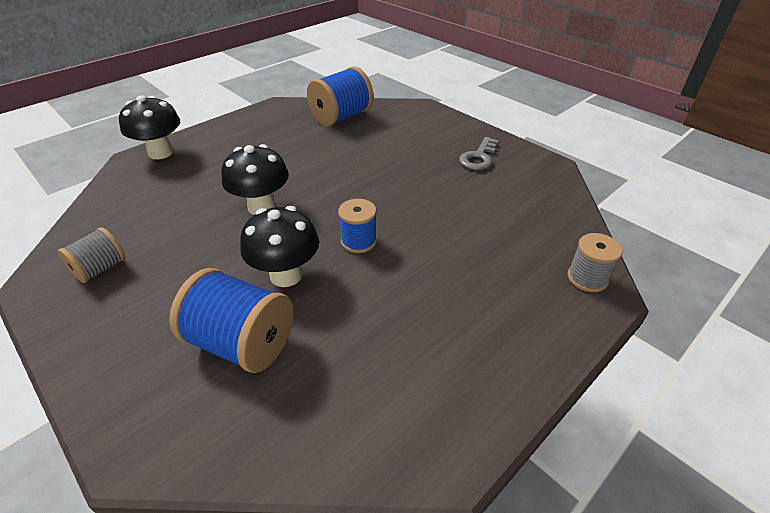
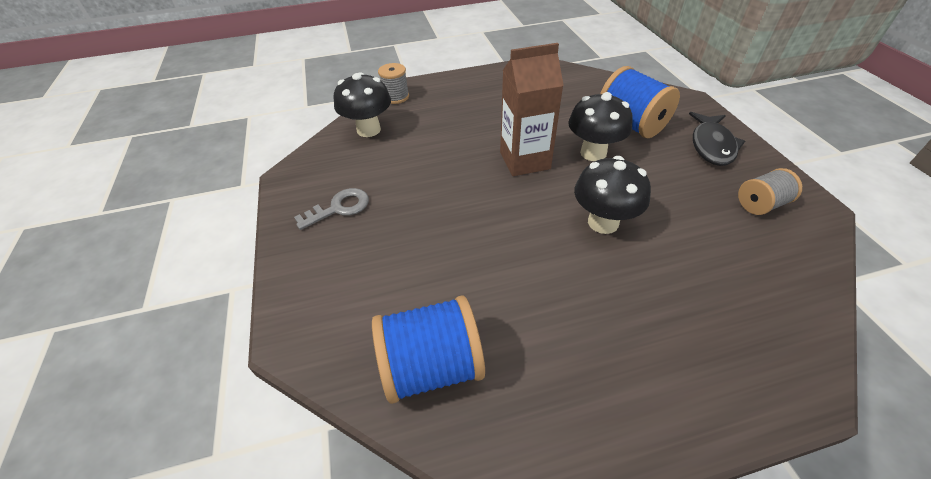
camera: 150 degrees left, 5 degrees up
black mushroom [119,95,180,159] -> black mushroom moved to [334,72,391,137]
blue spool [338,199,377,253] -> brown carton [500,43,564,176]
none -> black fish [689,112,745,166]

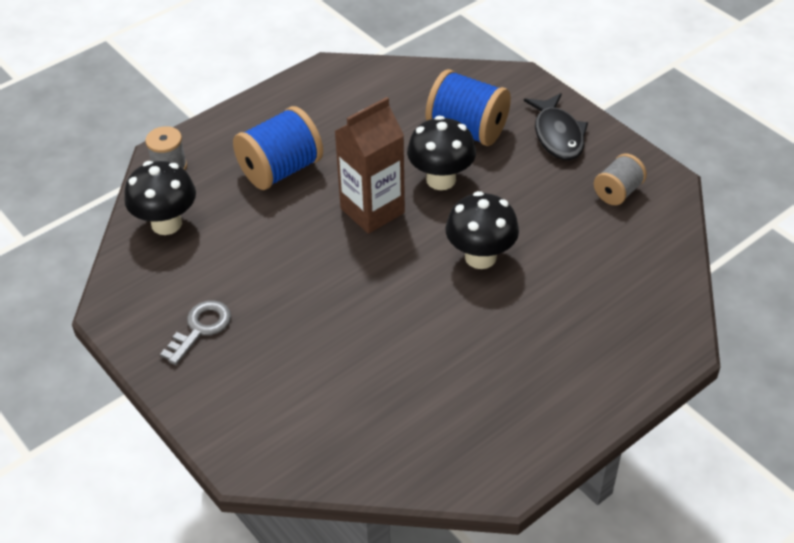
camera: 25 degrees left, 0 degrees up
blue spool [372,295,485,404] -> blue spool moved to [233,106,323,190]

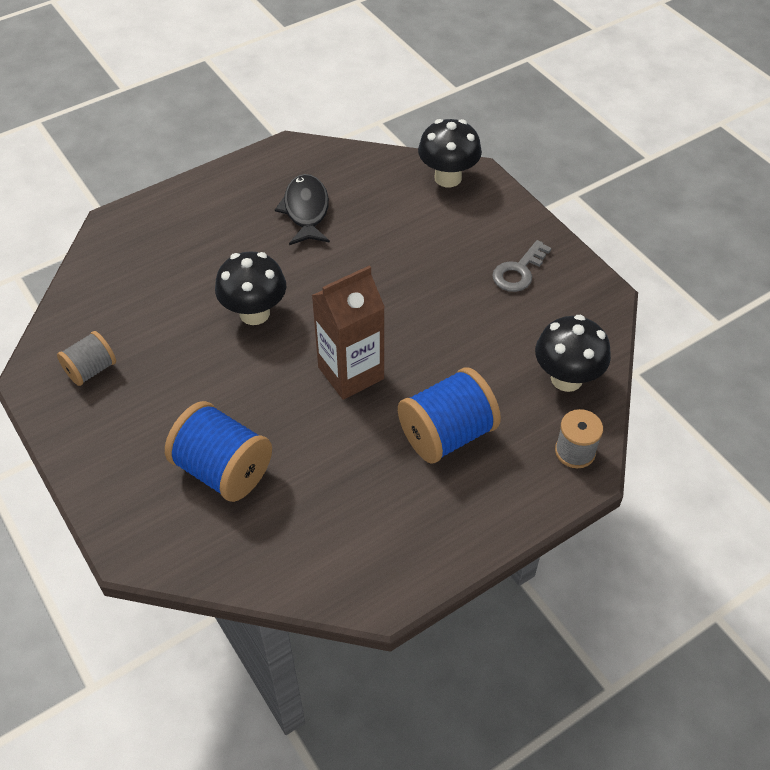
camera: 175 degrees left, 5 degrees up
black mushroom [407,116,476,190] -> black mushroom moved to [418,119,482,187]
black fish [524,93,588,160] -> black fish moved to [275,174,330,245]

